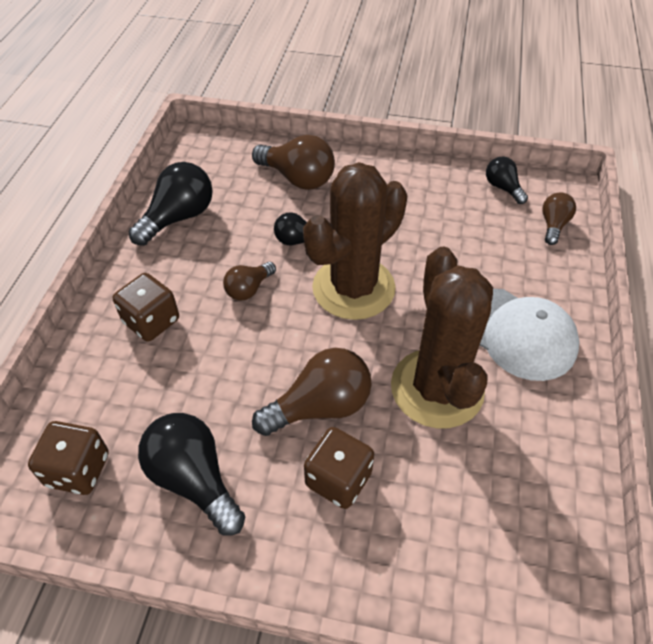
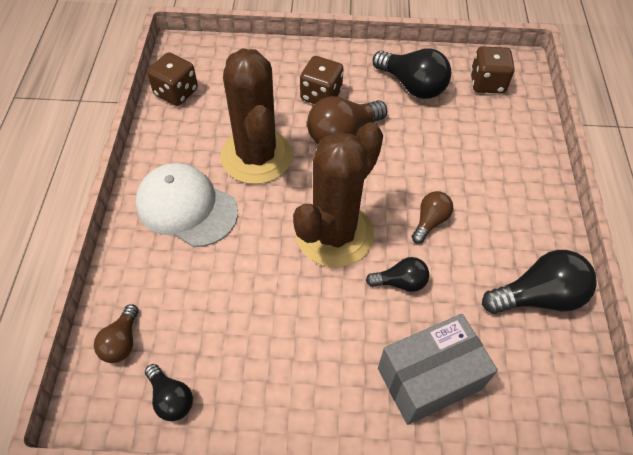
camera: 170 degrees right, 5 degrees up
brown dice [113,273,179,342] -> brown dice moved to [147,52,198,106]
black light bulb [129,162,213,246] -> black light bulb turned 135 degrees counterclockwise [482,250,597,314]
brown light bulb [252,135,335,190] -> grey box [378,314,498,425]

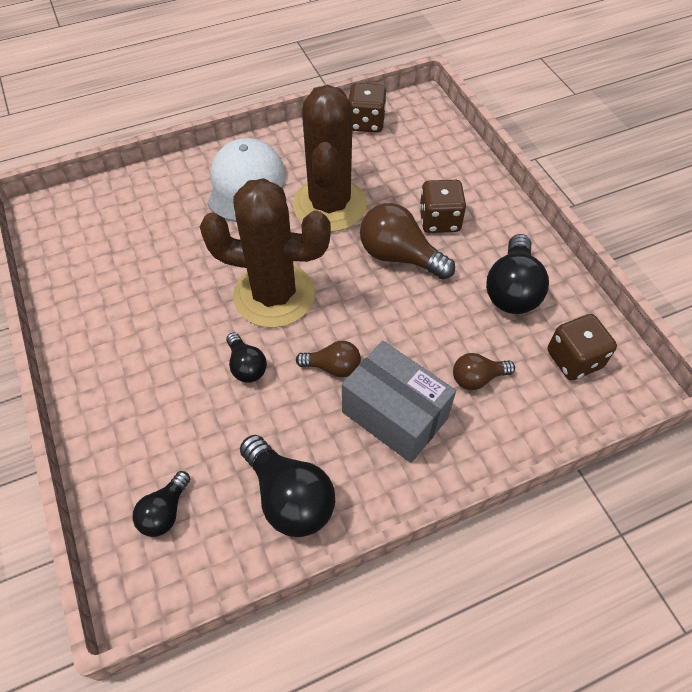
camera: 65 degrees right, 0 degrees up
brown light bulb [94,304,139,363] -> brown light bulb moved to [453,353,515,390]
black light bulb [145,364,193,421] -> black light bulb moved to [133,471,190,537]
brown cactus [220,48,293,184] -> brown cactus turned 45 degrees counterclockwise [293,85,367,232]
grey box [378,314,498,425] -> grey box moved to [342,341,456,463]

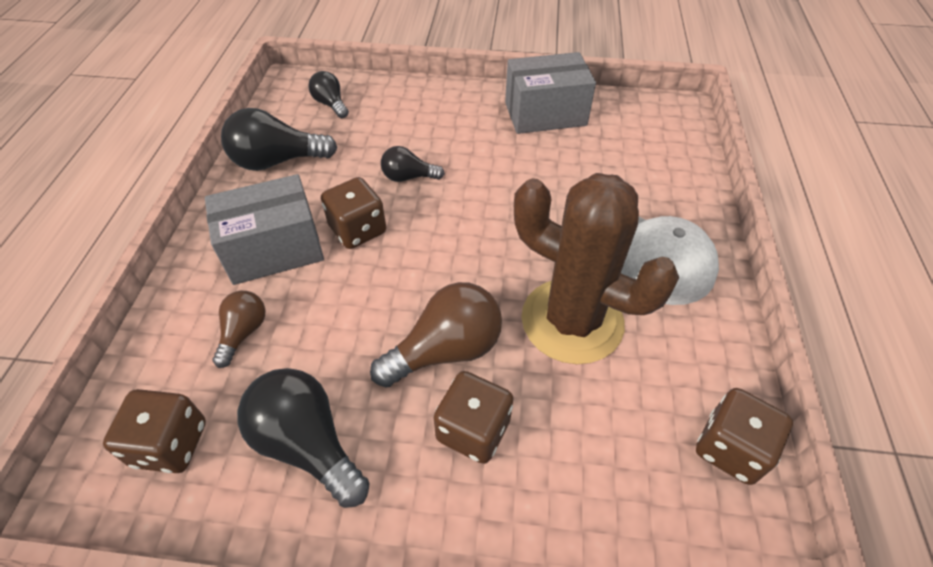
camera: 120 degrees right, 5 degrees down
brown cactus [200,178,331,328] -> none
brown light bulb [296,341,361,377] -> brown dice [321,177,386,249]
none -> grey box [505,52,596,134]

